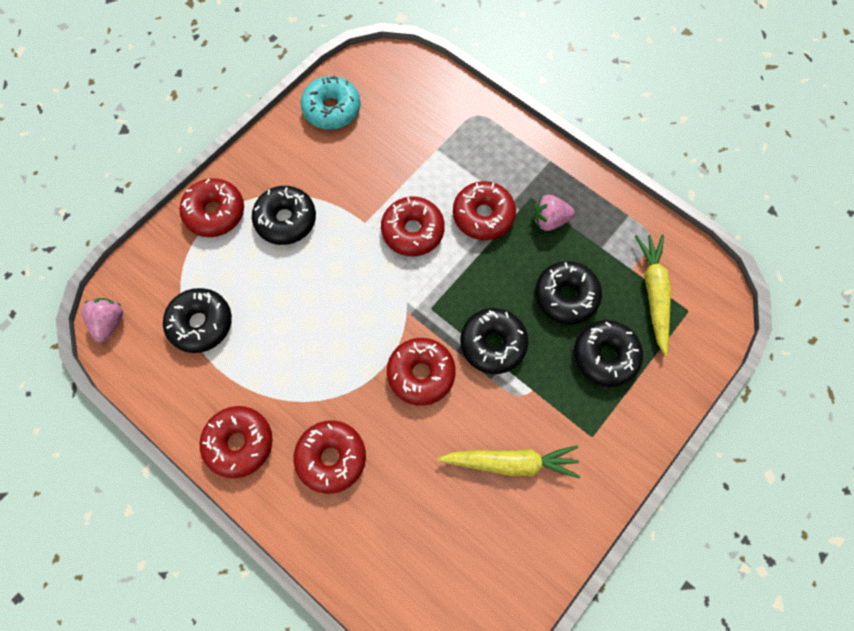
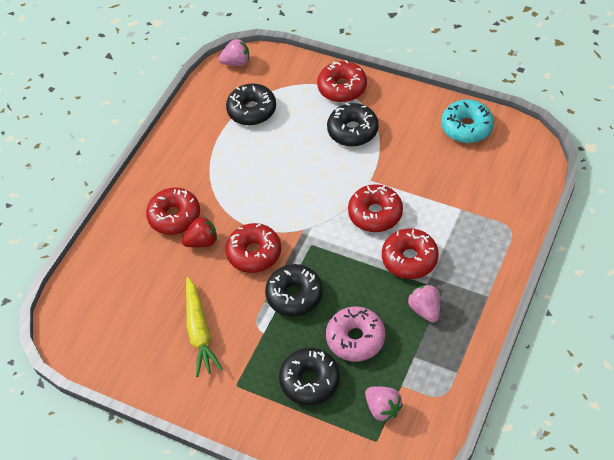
camera: 80 degrees right, 15 degrees down
red donut [199,406,273,478] -> none
black donut [535,261,602,324] -> pink donut [326,306,385,362]
yellow carrot [635,234,671,357] -> pink strawberry [365,386,403,422]
none -> red strawberry [182,216,217,247]

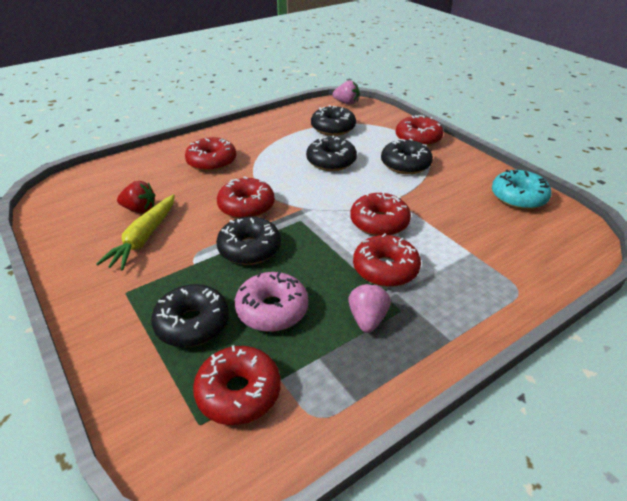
camera: 25 degrees right, 15 degrees down
red strawberry [182,216,217,247] -> red strawberry moved to [117,181,155,213]
pink strawberry [365,386,403,422] -> red donut [193,345,281,425]
none -> black donut [306,135,357,171]

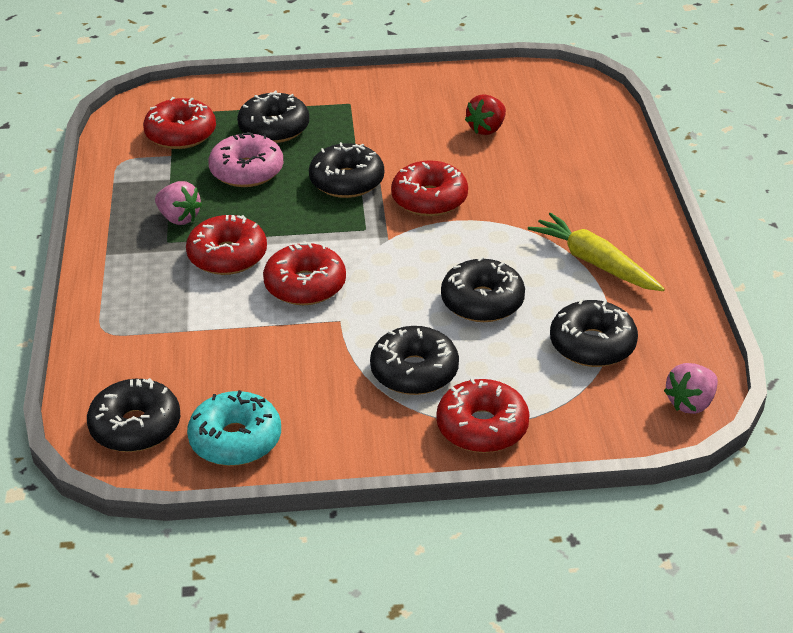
camera: 120 degrees right, 0 degrees up
yellow carrot [96,194,175,271] -> yellow carrot moved to [528,213,665,291]
red donut [185,137,236,172] -> none
none -> black donut [87,378,180,452]

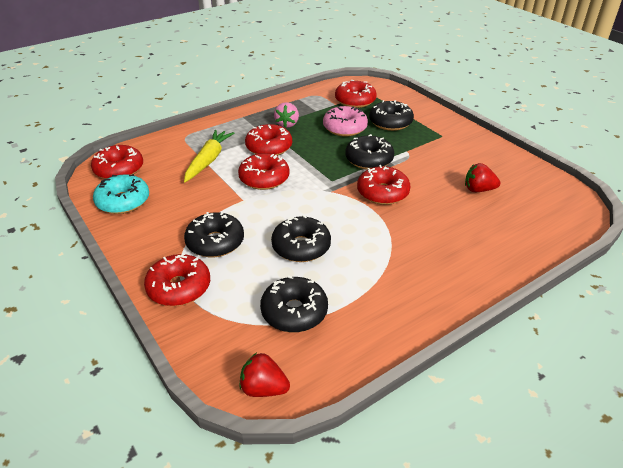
camera: 60 degrees right, 0 degrees up
black donut [87,378,180,452] -> red donut [91,145,143,179]
yellow carrot [528,213,665,291] -> yellow carrot moved to [184,130,234,182]
pink strawberry [664,363,718,414] -> red strawberry [239,353,290,397]

